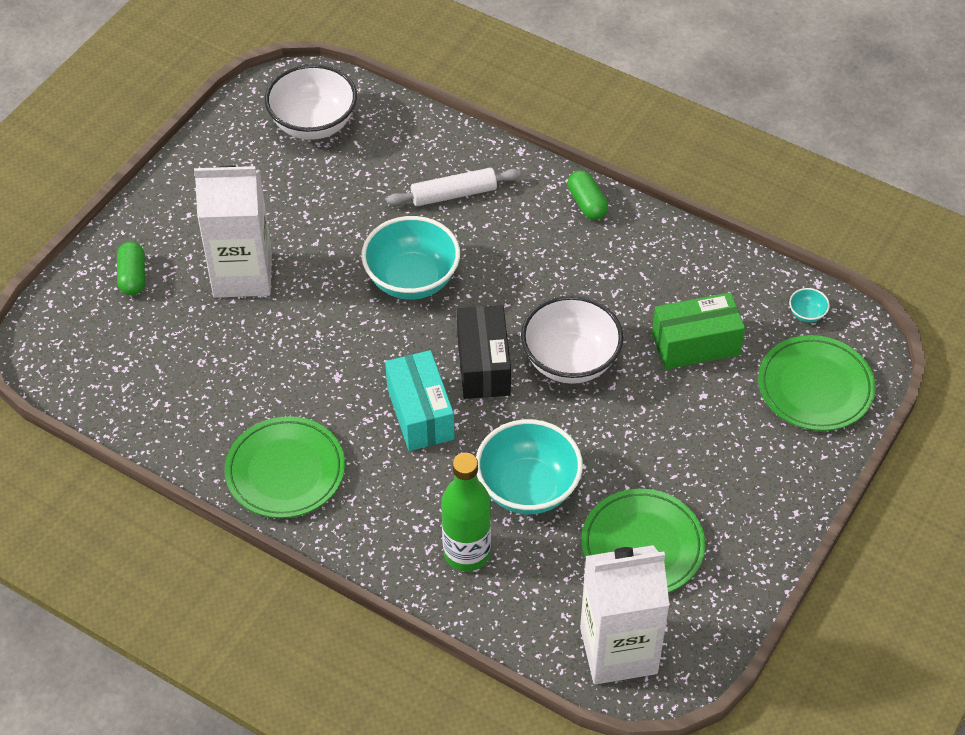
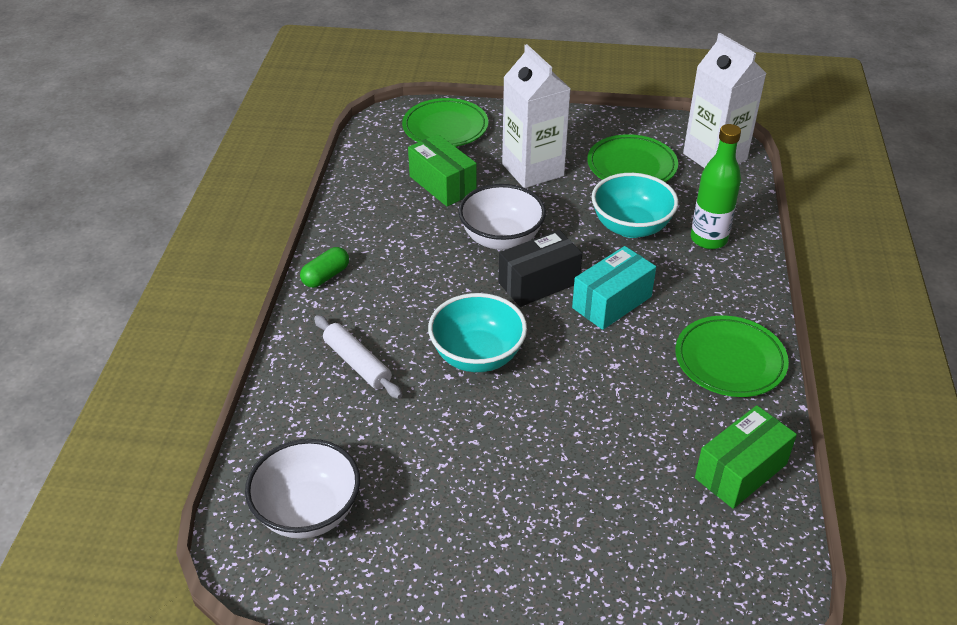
camera: 115 degrees left, 10 degrees down
green capsule [117,241,145,295] -> none
white carton [194,166,272,298] -> white carton moved to [502,44,571,188]
turquoise bowl [789,288,830,322] -> none
none -> green box [695,405,797,509]

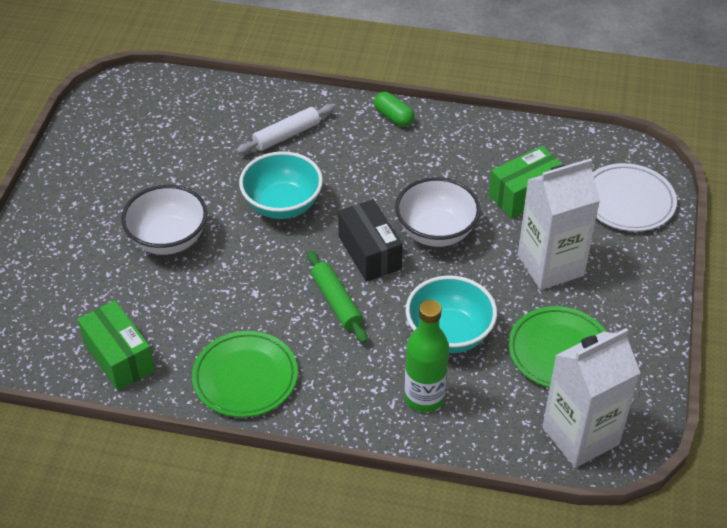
camera: 95 degrees right, 5 degrees up
white bowl [245,439,360,539] -> white bowl moved to [121,185,207,255]
green plate [402,98,488,147] -> white plate [593,163,677,232]
turquoise box [572,246,656,330] -> green rolling pin [307,250,367,343]

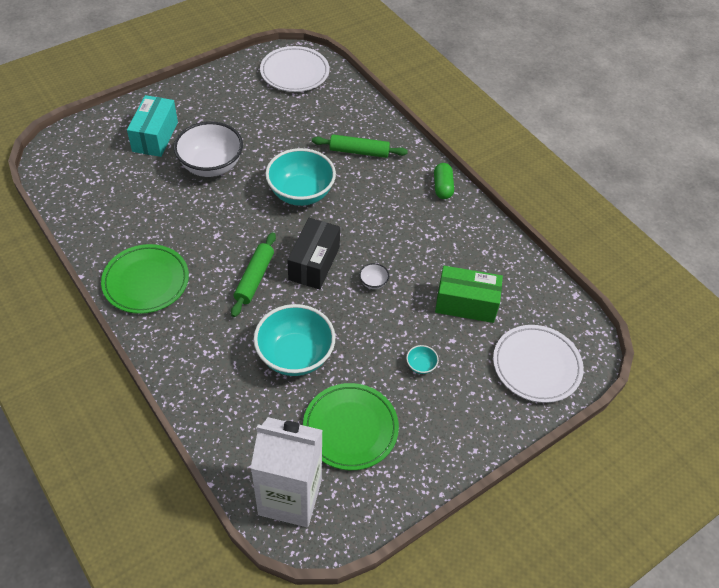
camera: 40 degrees right, 5 degrees up
green box [77,300,155,391] -> none
white rolling pin [236,104,335,154] -> green rolling pin [312,134,408,158]
white bowl [395,177,481,247] -> white bowl [359,263,389,289], size x0.40
green bottle [404,300,449,412] -> none
white carton [518,158,600,290] -> turquoise bowl [406,345,439,374]
none -> turquoise box [127,95,178,157]
none -> white plate [260,46,329,92]

